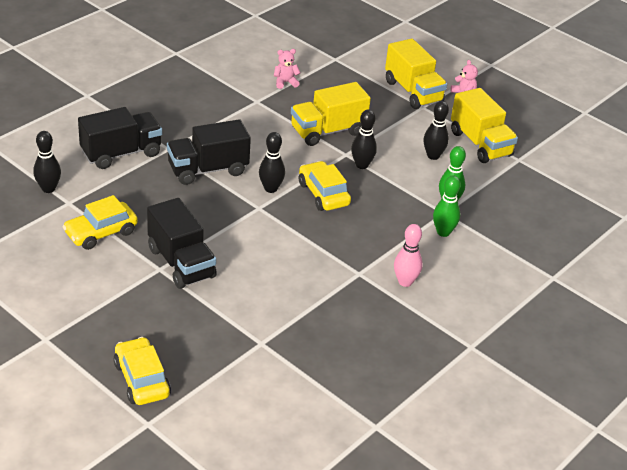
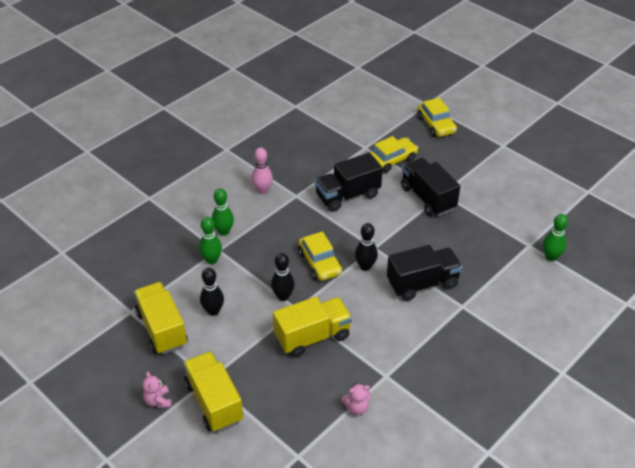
camera: 175 degrees left, 5 degrees up
black bowling pin [33,131,61,193] -> green bowling pin [543,214,568,261]
yellow car [62,195,138,250] -> yellow car moved to [370,136,418,173]
black truck [78,107,162,169] -> black truck moved to [315,153,383,212]

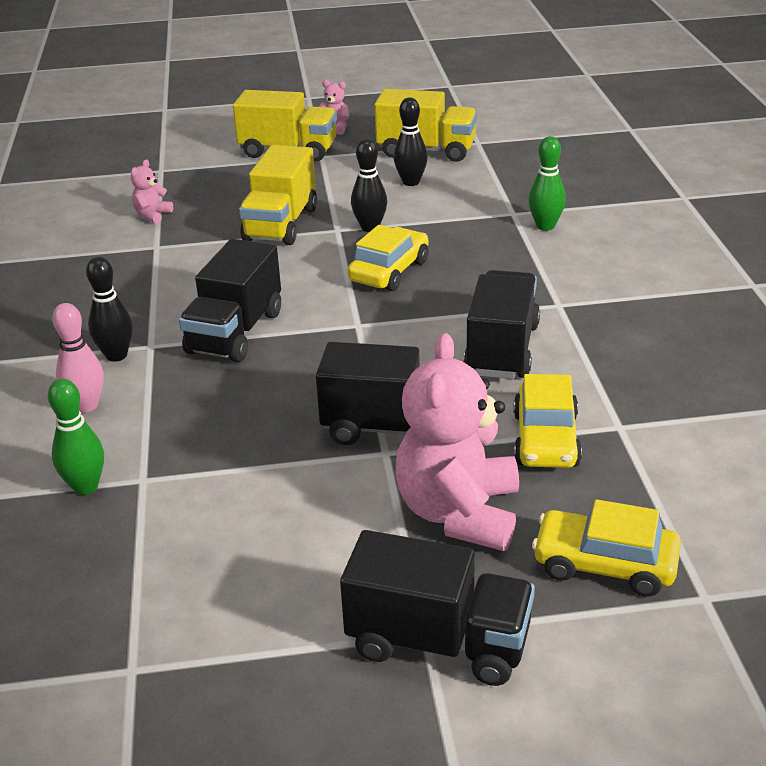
camera: 130 degrees right, 10 degrees down
green bowling pin [199,217,222,265] -> none
pink bowling pin [252,147,273,194] -> pink bowling pin moved to [52,303,104,412]
yellow car [298,231,342,281] -> yellow car turned 105 degrees clockwise [347,225,429,291]
black bowling pin [355,223,378,271] -> black bowling pin moved to [86,257,133,362]
none -> black truck [340,530,535,686]
none -> pink teddy bear [396,333,519,551]

